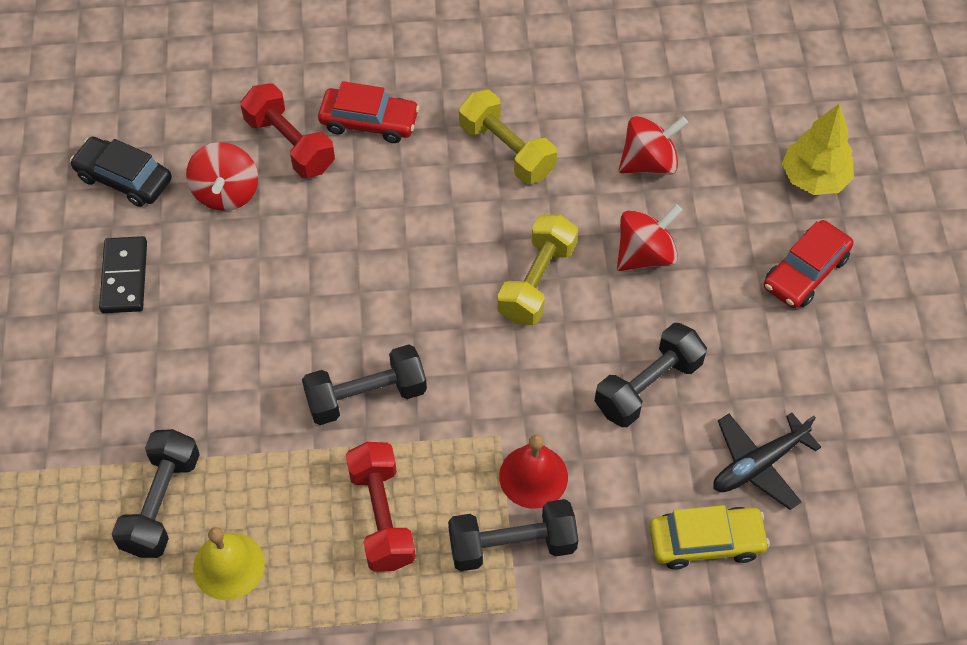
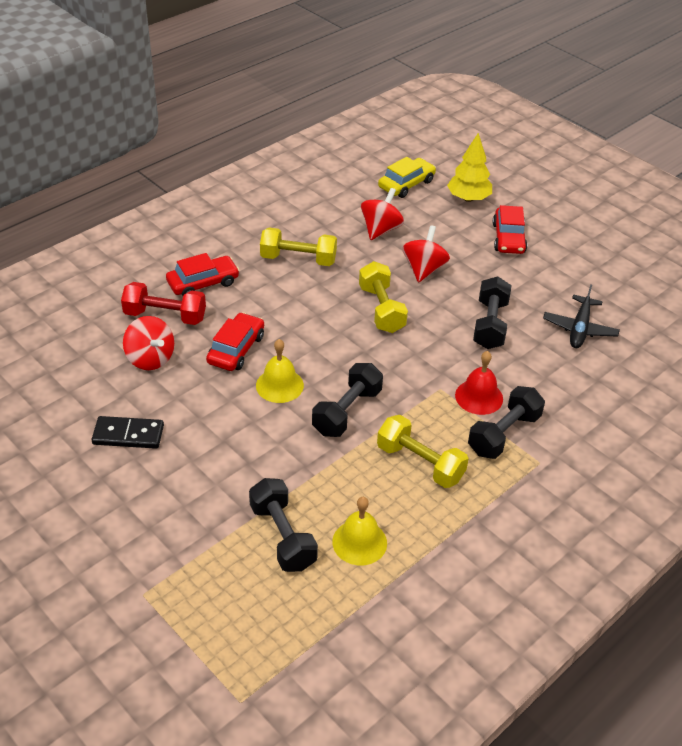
camera: 40 degrees left, 15 degrees down
black car [70,137,172,207] -> none
black domino [99,236,147,313] -> black domino turned 45 degrees counterclockwise [91,416,164,449]
red dumbbell [346,442,416,571] -> yellow dumbbell [377,415,469,488]
yellow car [649,505,770,569] -> yellow car moved to [378,157,436,198]
none -> red car [206,312,264,371]
none -> yellow bell [256,339,304,403]

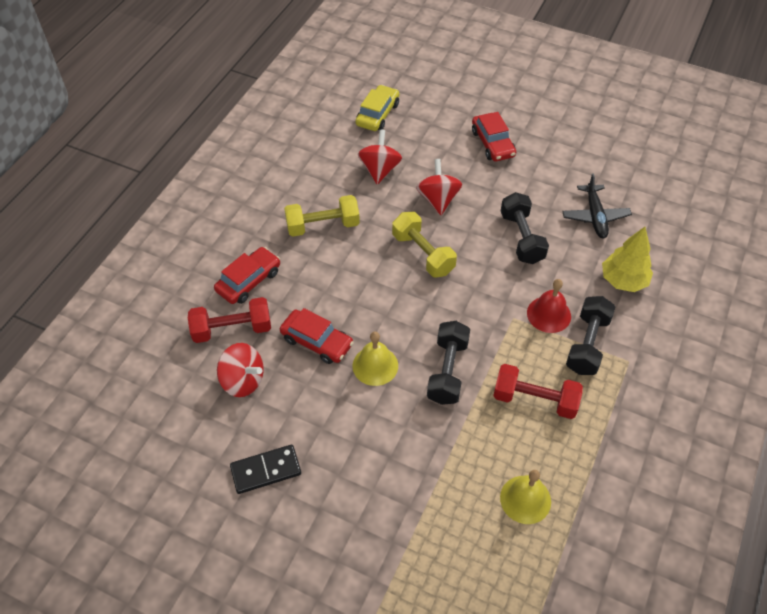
camera: 20 degrees left, 10 degrees up
red car [206,312,264,371] -> red car turned 120 degrees clockwise [280,308,354,364]
black dumbbell [249,478,318,572] -> none
yellow dumbbell [377,415,469,488] -> red dumbbell [493,364,583,419]
yellow tree [447,133,492,202] -> yellow tree moved to [602,227,653,292]

